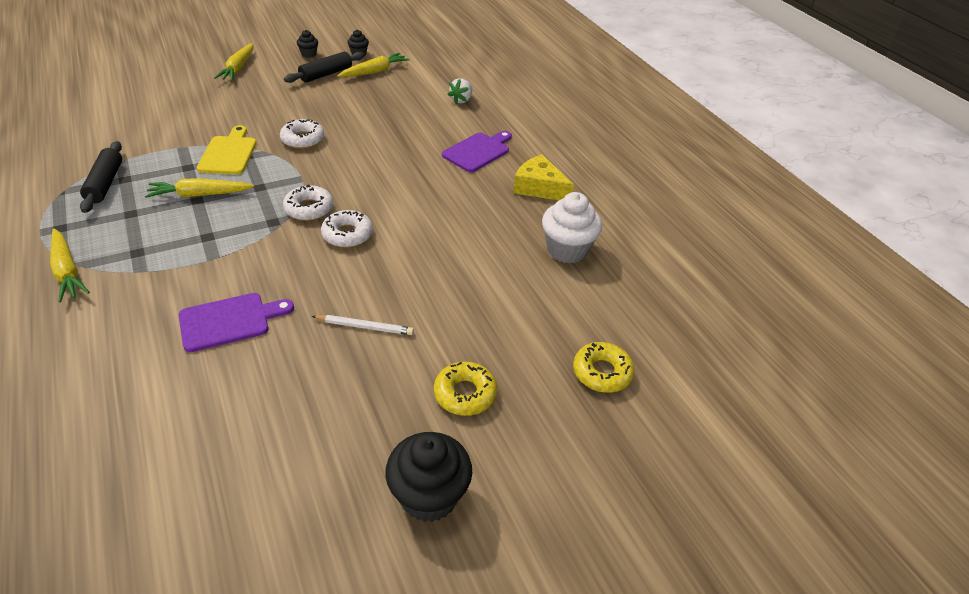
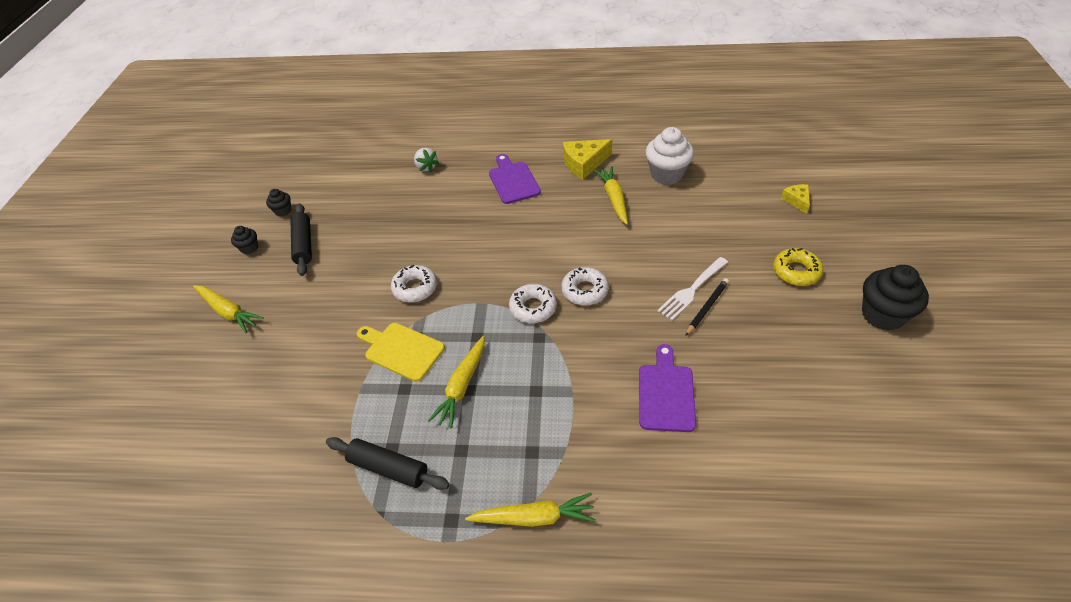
camera: 55 degrees left, 5 degrees up
white pencil [312,315,414,335] -> black pencil [685,278,729,336]
yellow carrot [337,53,410,77] -> yellow carrot moved to [594,167,628,225]
yellow donut [573,342,634,393] -> yellow cheese [781,184,810,214]
none -> white fork [657,257,728,320]

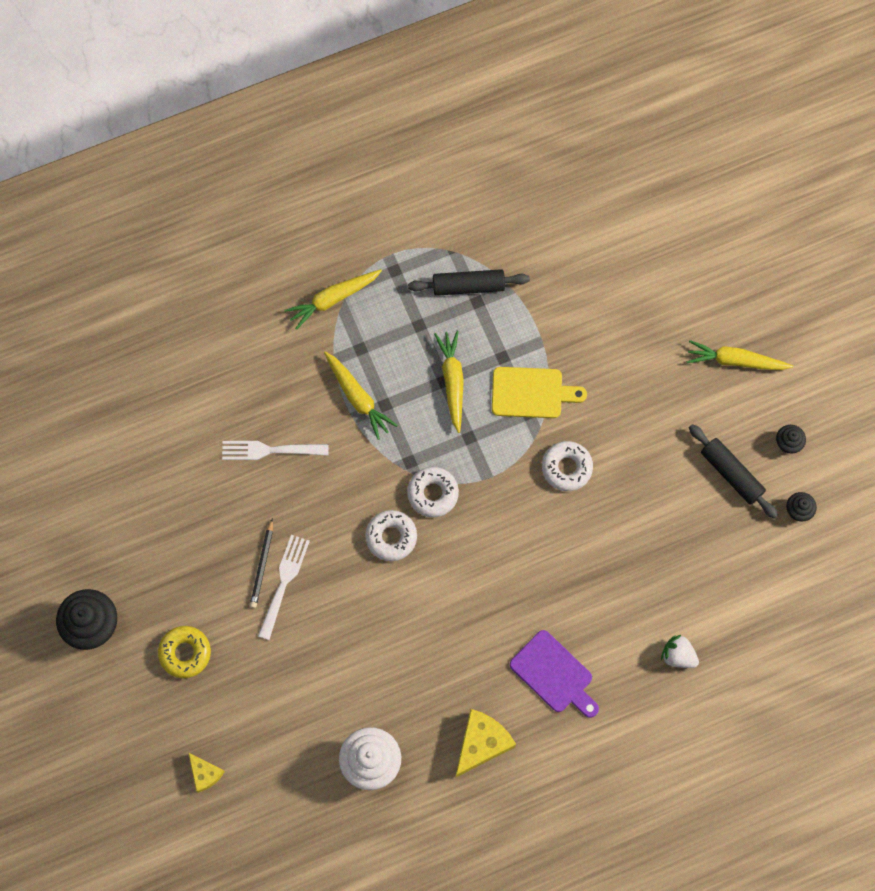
camera: 150 degrees right, 25 degrees up
yellow carrot [594,167,628,225] -> yellow carrot moved to [324,352,398,440]
purple cutting board [639,344,696,432] -> white fork [222,441,329,460]

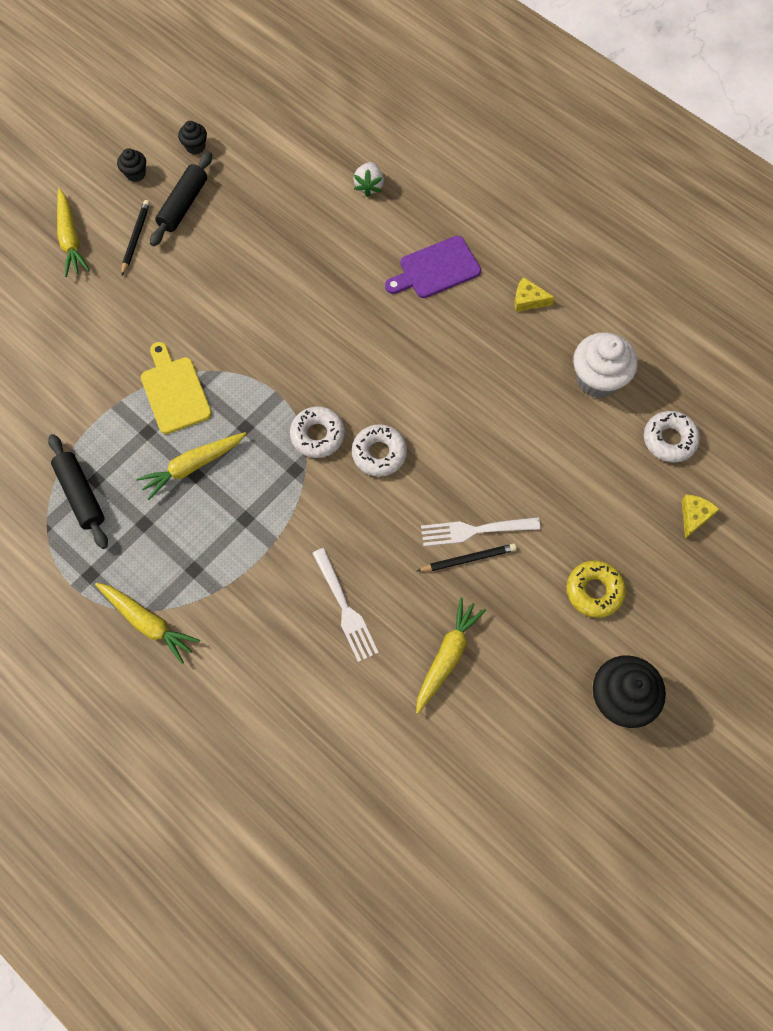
camera: 115 degrees left, 5 degrees down
yellow carrot [324,352,398,440] -> yellow carrot moved to [416,597,486,714]
yellow cheese [456,709,516,777] -> yellow cheese [515,277,555,312], size x0.59
purple cutting board [510,630,599,718] -> purple cutting board turned 135 degrees counterclockwise [385,236,481,298]
white donut [542,441,593,491] -> white donut moved to [644,411,700,462]
none -> black pencil [121,200,150,276]

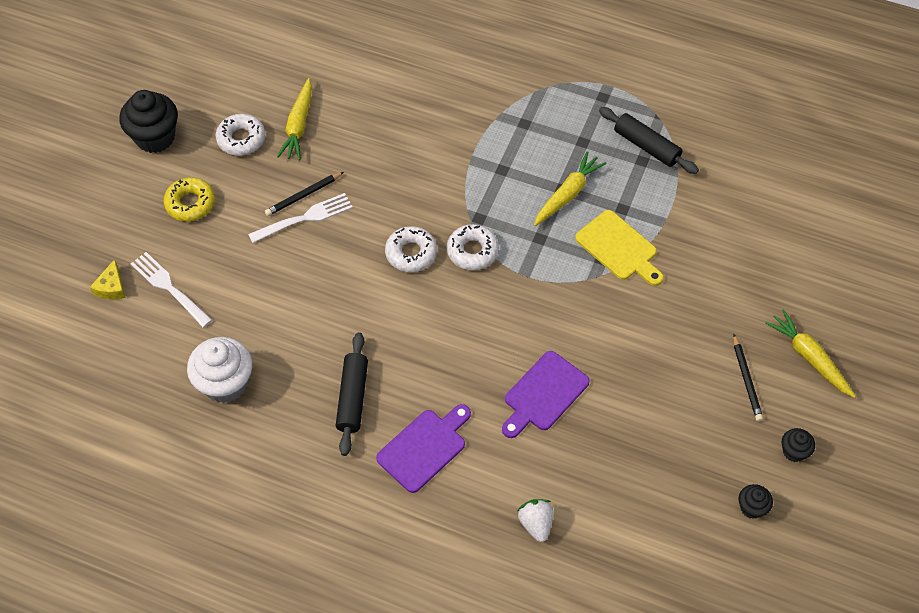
camera: 160 degrees right, 10 degrees down
yellow carrot [95,583,200,664] -> none
black rolling pin [150,151,212,246] -> black rolling pin moved to [336,332,368,456]
white fork [312,548,379,662] -> white fork moved to [131,252,212,327]
yellow cheese [515,277,555,312] -> none
white donut [644,411,700,462] -> white donut moved to [216,114,265,156]
none -> purple cutting board [502,351,590,438]

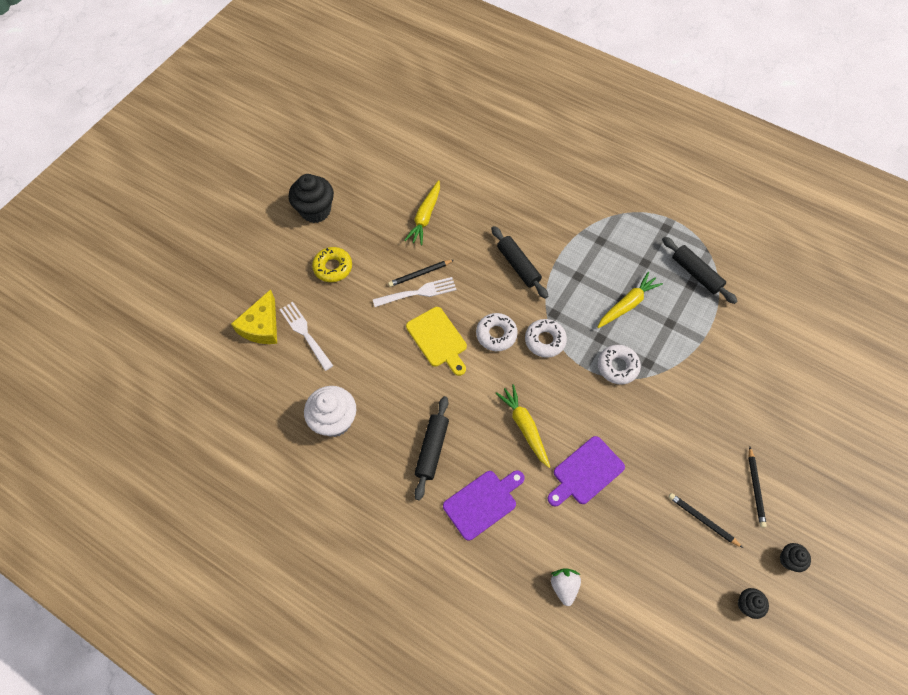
camera: 10 degrees right, 5 degrees up
yellow cheese [90,259,126,299] -> yellow cheese [231,289,277,344], size x1.71
white donut [216,114,265,156] -> white donut moved to [598,345,641,385]
yellow cutting board [575,210,664,286] -> yellow cutting board moved to [406,307,467,376]
yellow carrot [765,309,856,398] -> yellow carrot moved to [495,384,550,468]
none -> black rolling pin [491,226,548,299]
none -> black pencil [668,493,743,548]

